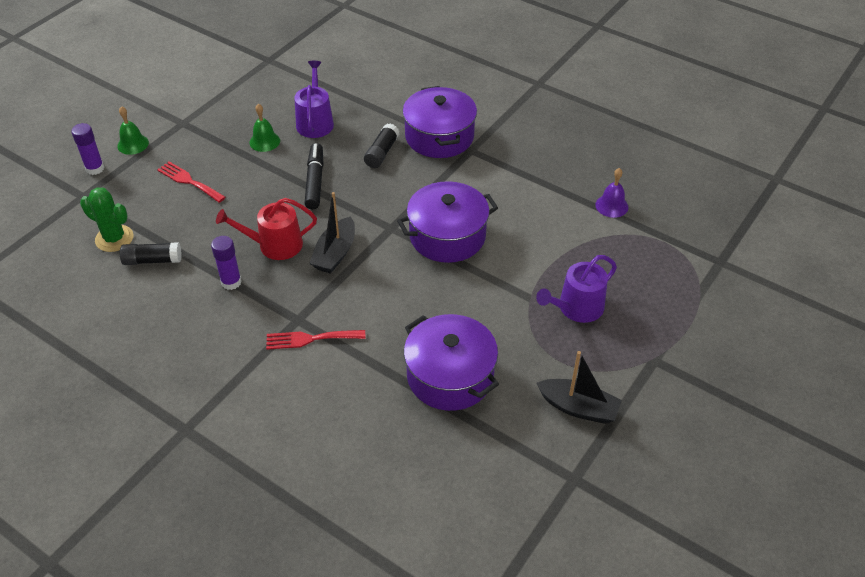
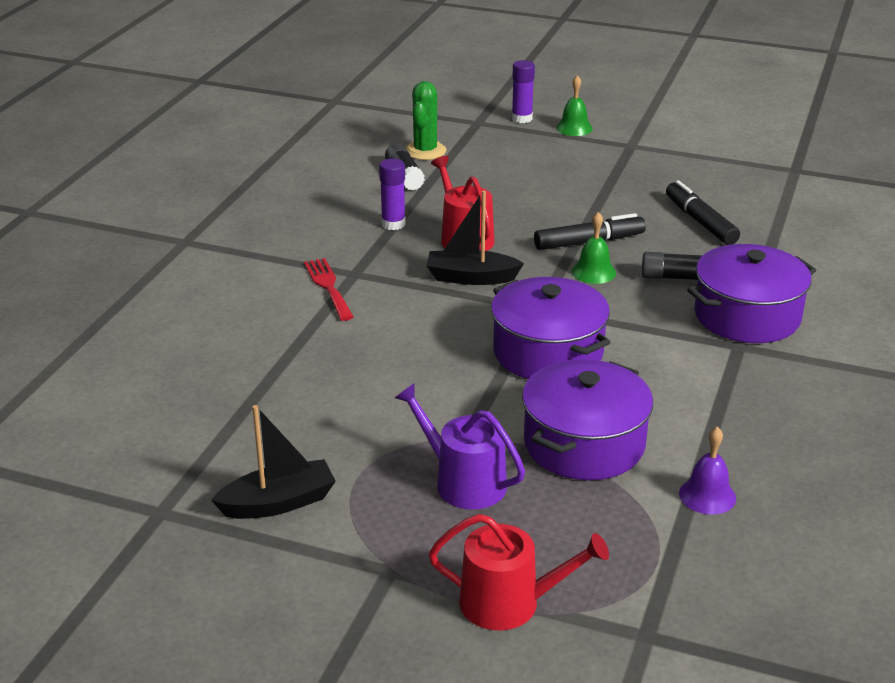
camera: 75 degrees right, 15 degrees down
red fork [157,161,226,203] -> none
green bell [249,104,280,152] -> green bell moved to [572,212,616,284]
purple watering can [294,61,334,138] -> black marker [666,180,740,245]
purple pot [404,314,499,411] -> purple pot moved to [522,359,653,480]
black boat [536,351,622,424] -> black boat turned 120 degrees counterclockwise [211,405,336,519]
none -> red watering can [429,514,609,630]

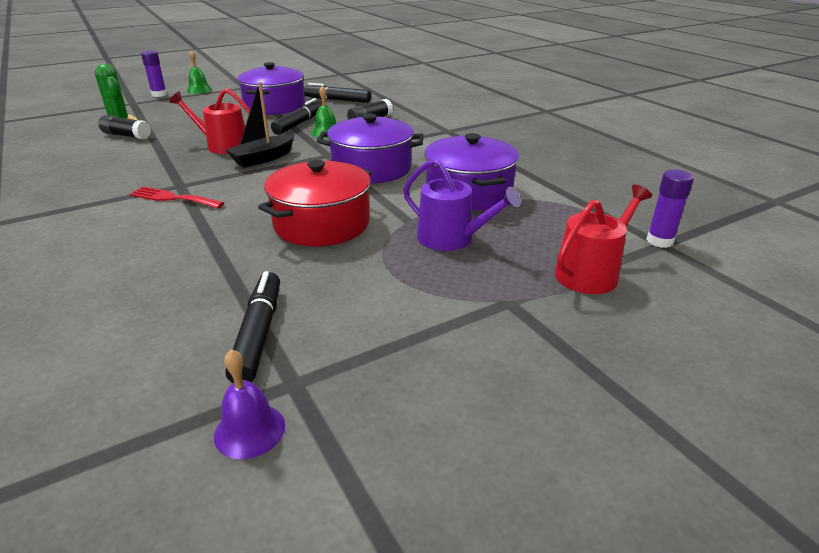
camera: 50 degrees left, 0 degrees up
black boat [211,405,336,519] -> none
purple glue stick [379,158,406,230] -> purple glue stick moved to [646,169,694,248]
purple watering can [395,383,525,510] -> purple watering can turned 135 degrees counterclockwise [403,158,521,251]
purple bell [679,427,736,515] -> purple bell moved to [214,349,285,459]
purple pot [687,244,816,343] -> purple pot moved to [237,62,305,115]
none -> black marker [225,271,280,383]
none -> red pot [258,160,372,246]

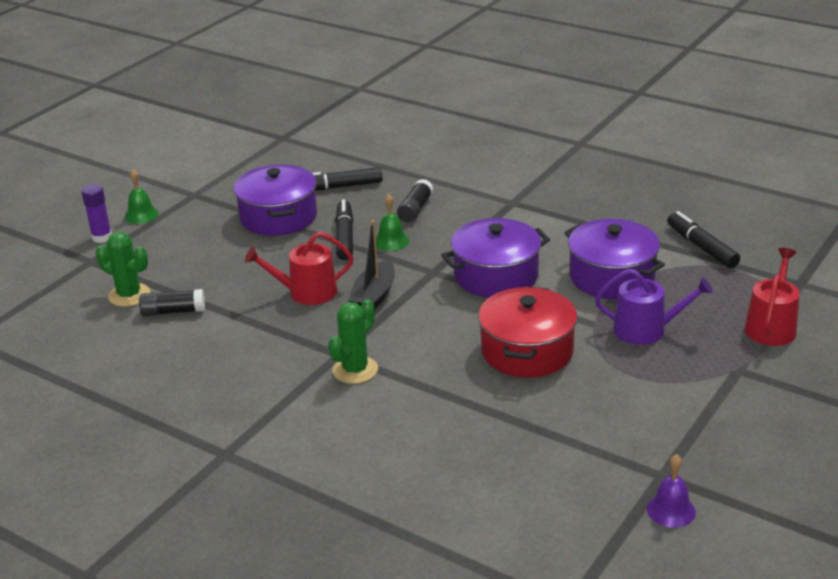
camera: 25 degrees left, 0 degrees up
red fork [129,186,224,208] -> green cactus [328,299,378,384]
black marker [225,271,280,383] -> black marker moved to [667,211,740,268]
purple glue stick [646,169,694,248] -> none

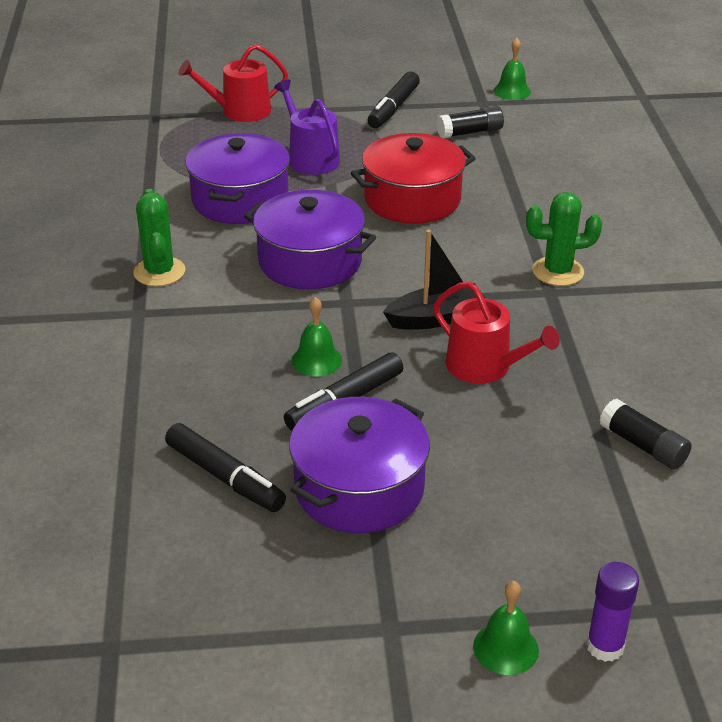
camera: 130 degrees left, 5 degrees up
green cactus [96,232,150,307] -> green cactus moved to [133,189,185,286]
black glue stick [397,179,433,222] -> black glue stick moved to [437,106,504,138]
purple bell [647,454,696,528] -> green bell [494,38,531,100]
black marker [667,211,740,268] -> black marker moved to [367,72,420,128]

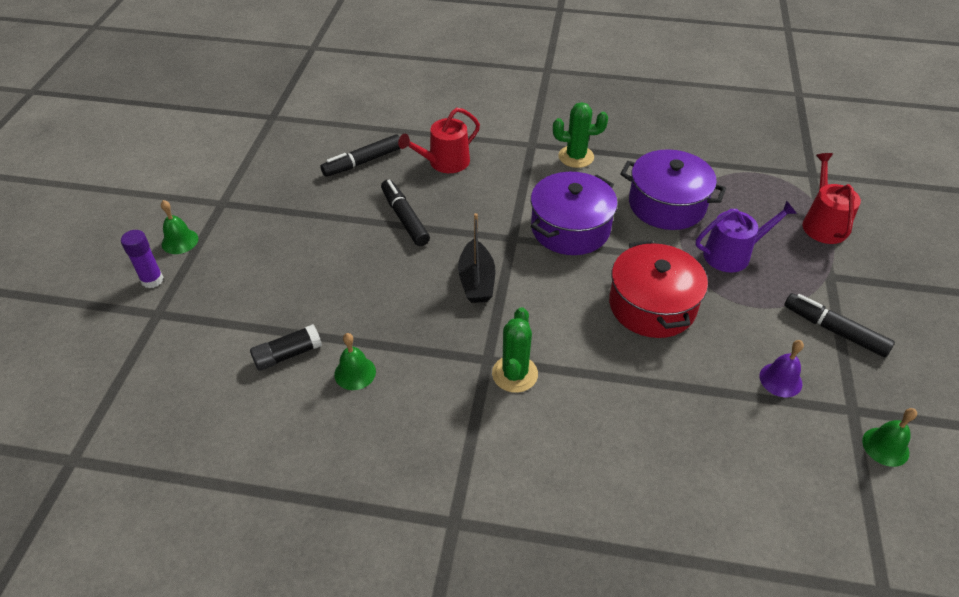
camera: 105 degrees right, 10 degrees up
purple pot [289,397,430,533] -> none
green bell [291,297,342,377] -> green bell moved to [334,333,376,390]
red watering can [433,281,560,384] -> red watering can moved to [398,108,480,173]
black glue stick [437,106,504,138] -> purple bell [760,340,804,397]

